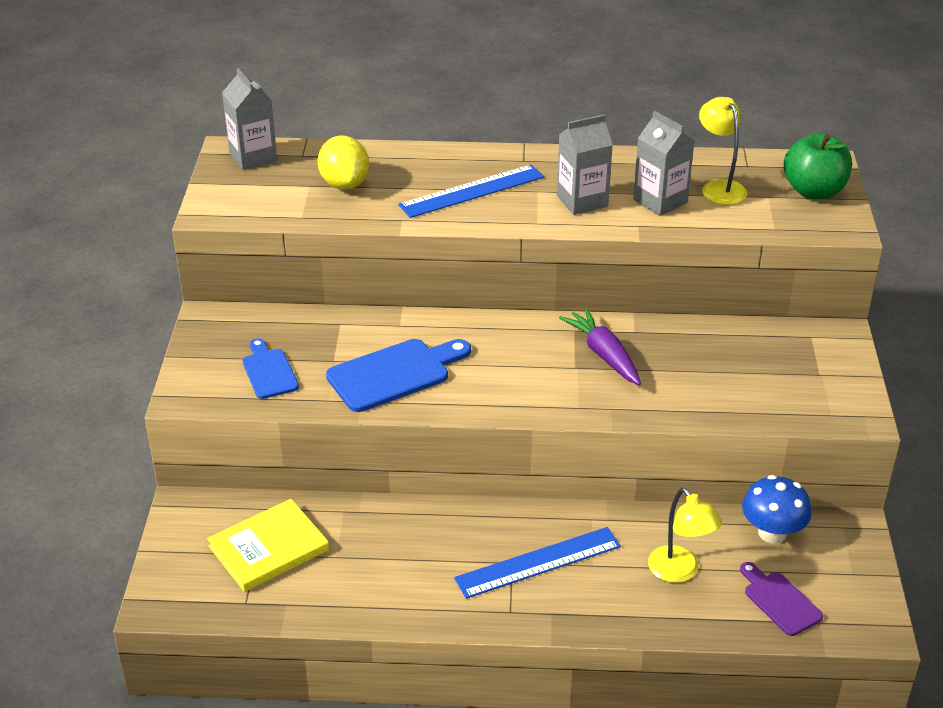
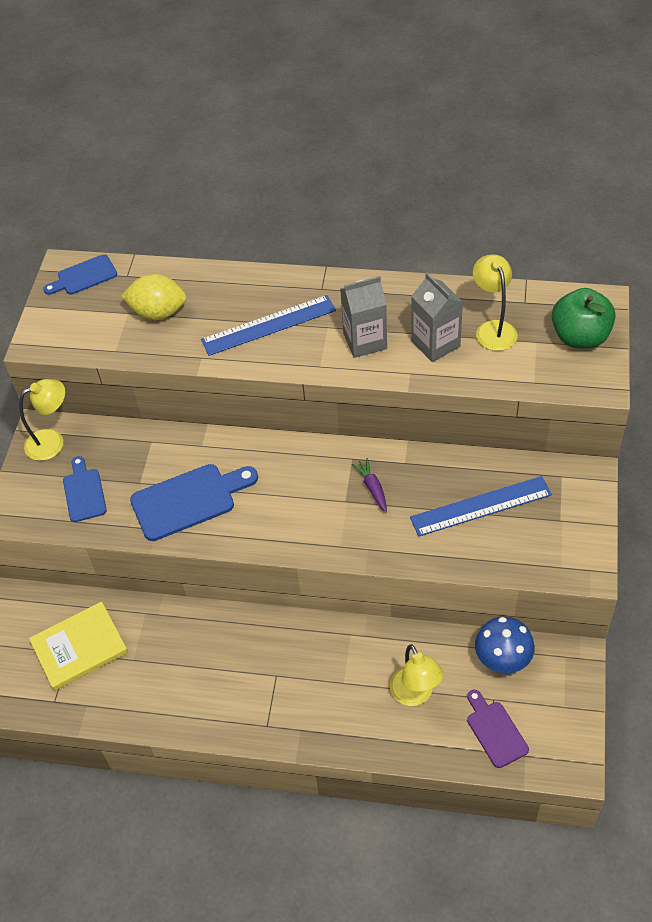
camera: 10 degrees right, 15 degrees up
grey carton [222,68,277,170] -> blue cutting board [43,254,117,295]
yellow lemon [318,136,369,190] -> yellow lemon turned 75 degrees counterclockwise [121,274,187,320]
blue ruler [454,527,621,599] -> blue ruler moved to [410,476,552,537]
purple carrot [559,307,641,385] -> purple carrot [352,458,387,513], size x0.60
none -> yellow lamp [19,379,65,461]

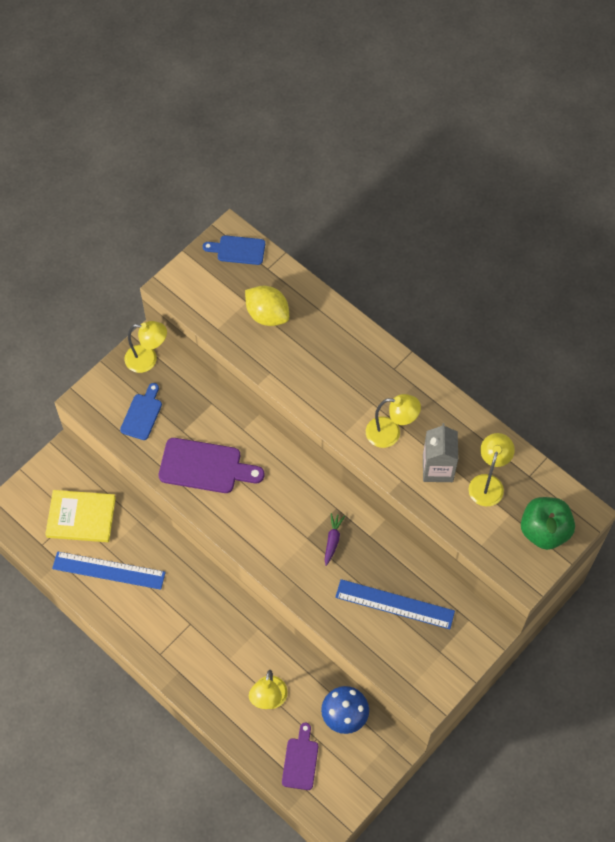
camera: 30 degrees right, 10 degrees up
blue cutting board [130,464,258,541] -> purple cutting board [159,438,264,493]
blue ruler [201,295,336,356] -> blue ruler moved to [52,551,166,590]
grey carton [340,276,387,358] -> yellow lamp [366,394,421,448]

